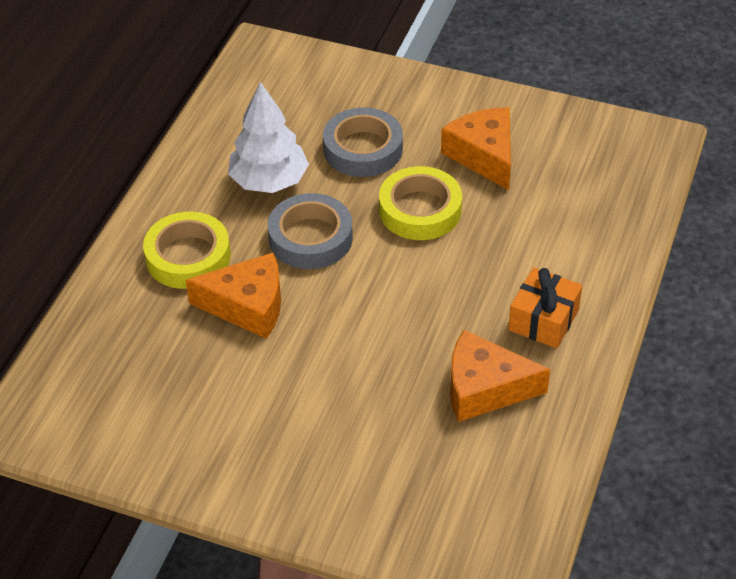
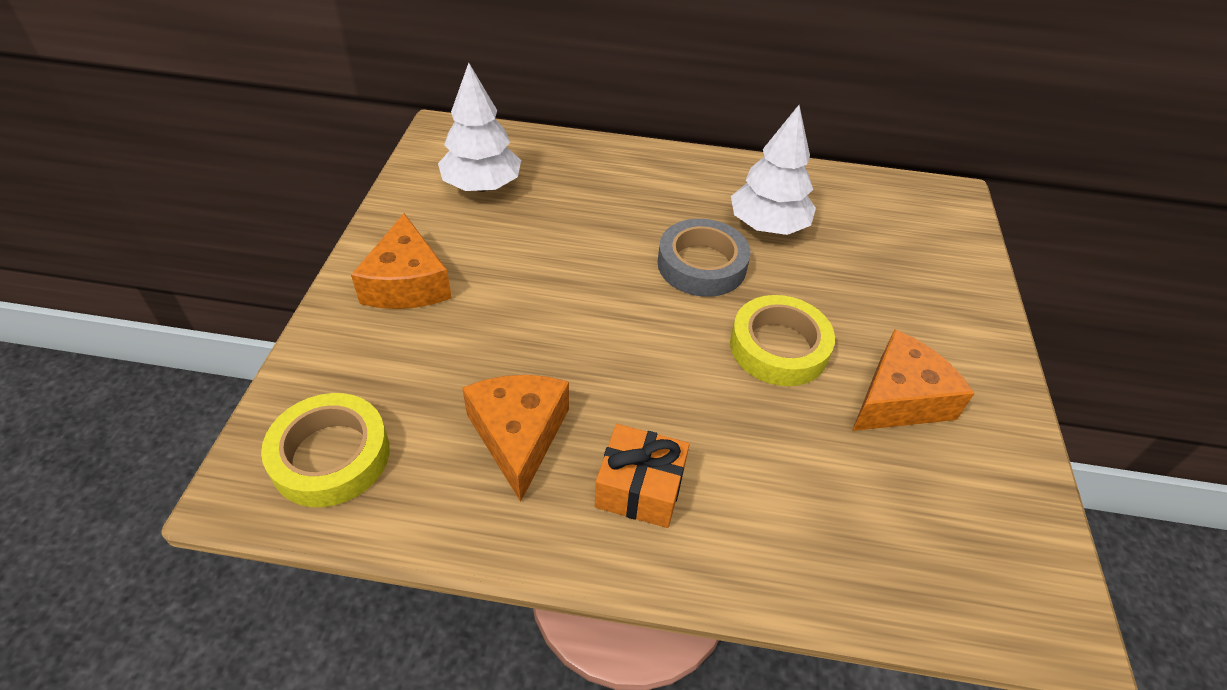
camera: 75 degrees right, 0 degrees up
yellow tape [143,212,231,289] -> yellow tape moved to [261,393,390,507]
orange cheese [186,253,281,339] -> orange cheese moved to [351,213,452,309]
grey tape [323,108,403,177] -> none
none -> white tree [438,63,521,192]

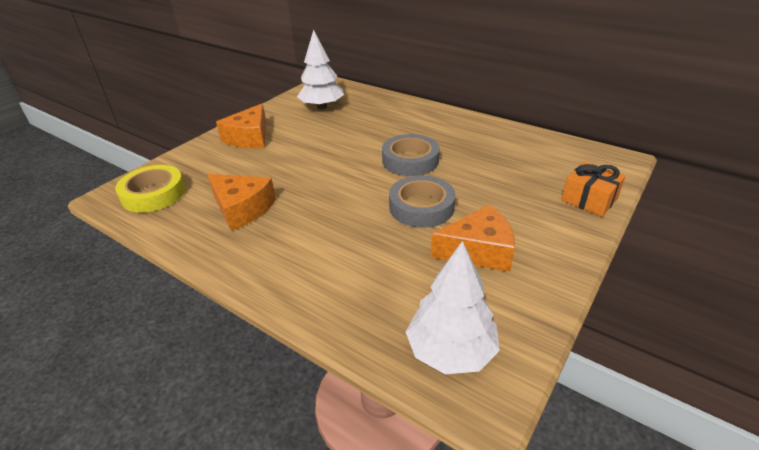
camera: 30 degrees right, 10 degrees down
orange cheese [462,375,569,502] -> orange cheese turned 105 degrees clockwise [207,174,276,231]
orange gift [595,424,690,528] -> orange gift moved to [561,162,626,217]
yellow tape [730,295,835,386] -> grey tape [389,175,456,228]
white tree [731,105,816,235] -> white tree moved to [406,241,500,374]

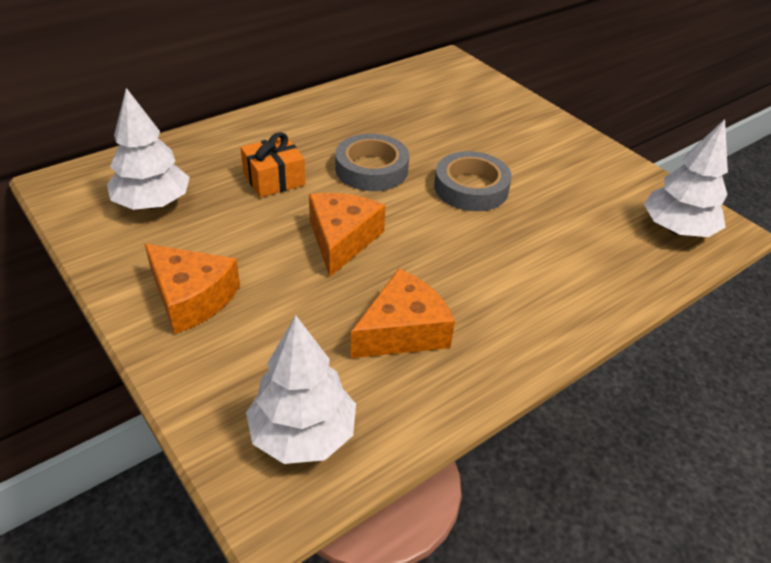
camera: 75 degrees left, 5 degrees up
yellow tape [115,165,185,213] -> white tree [246,315,356,464]
orange cheese [431,205,515,272] -> orange cheese moved to [309,193,386,277]
orange gift [561,162,626,217] -> orange gift moved to [240,132,305,198]

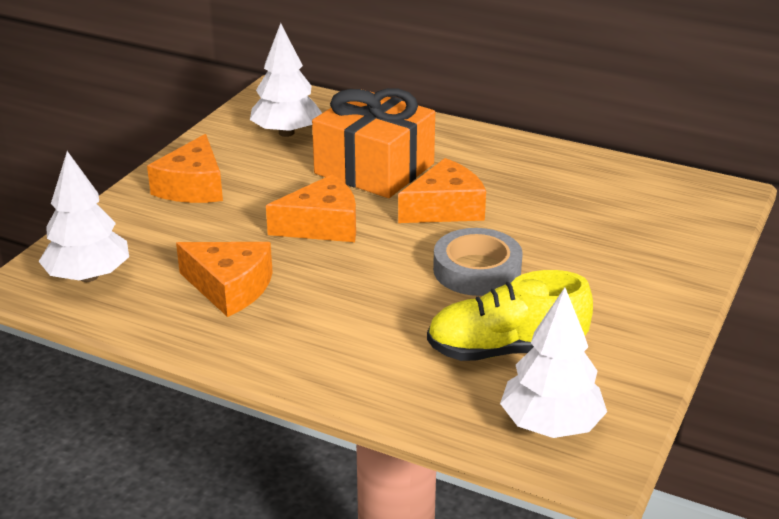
camera: 65 degrees right, 10 degrees down
orange gift [240,132,305,198] -> orange gift [312,88,435,198], size x1.82
grey tape [335,134,409,191] -> orange cheese [398,158,486,223]
none -> yellow shoe [427,270,593,361]

